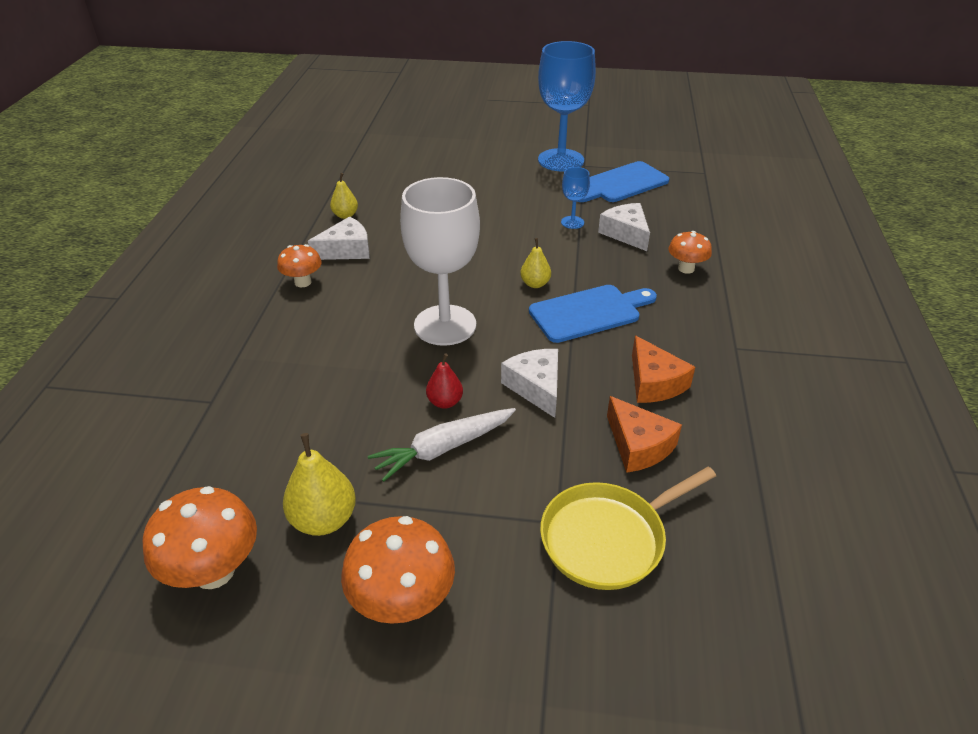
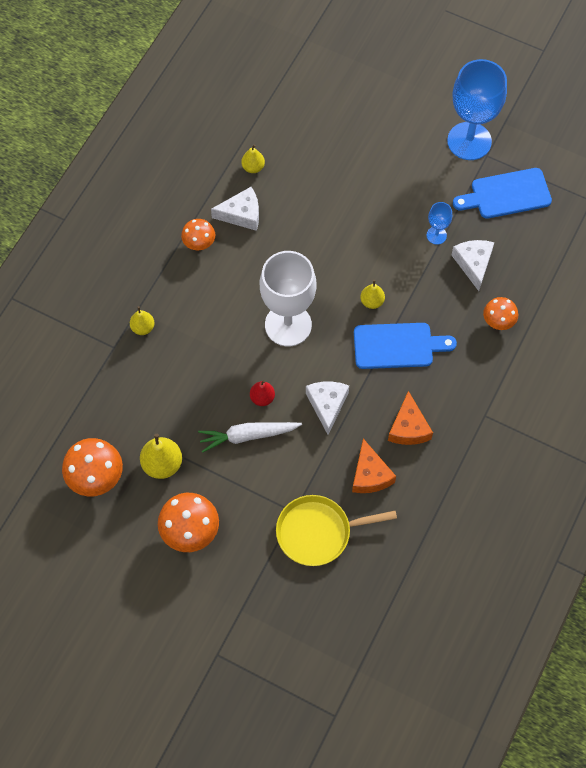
camera: 20 degrees right, 25 degrees up
none -> yellow pear [130,306,155,335]

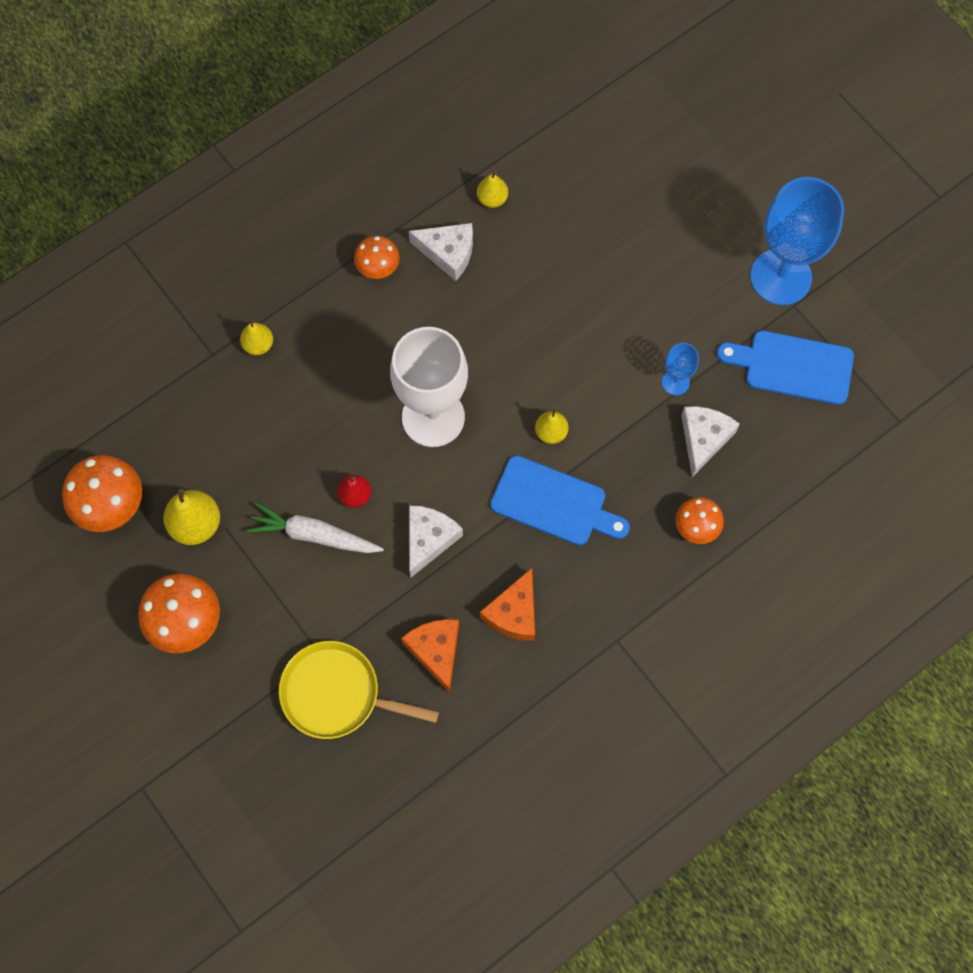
camera: 25 degrees right, 5 degrees up
orange cheese [352,439,396,493] -> orange cheese turned 150 degrees clockwise [401,619,459,693]

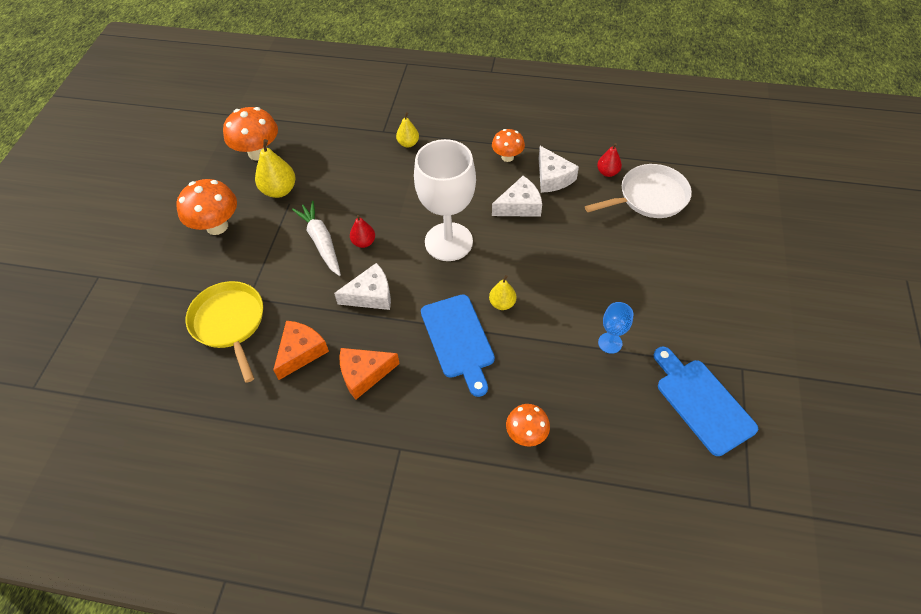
camera: 50 degrees right, 15 degrees down
yellow pear [477,171,508,208] -> red pear [597,143,622,177]
white cheese [681,406,740,477] -> white cheese moved to [492,176,542,217]
blue goblet [750,177,844,305] -> none
none -> white pan [585,164,692,218]

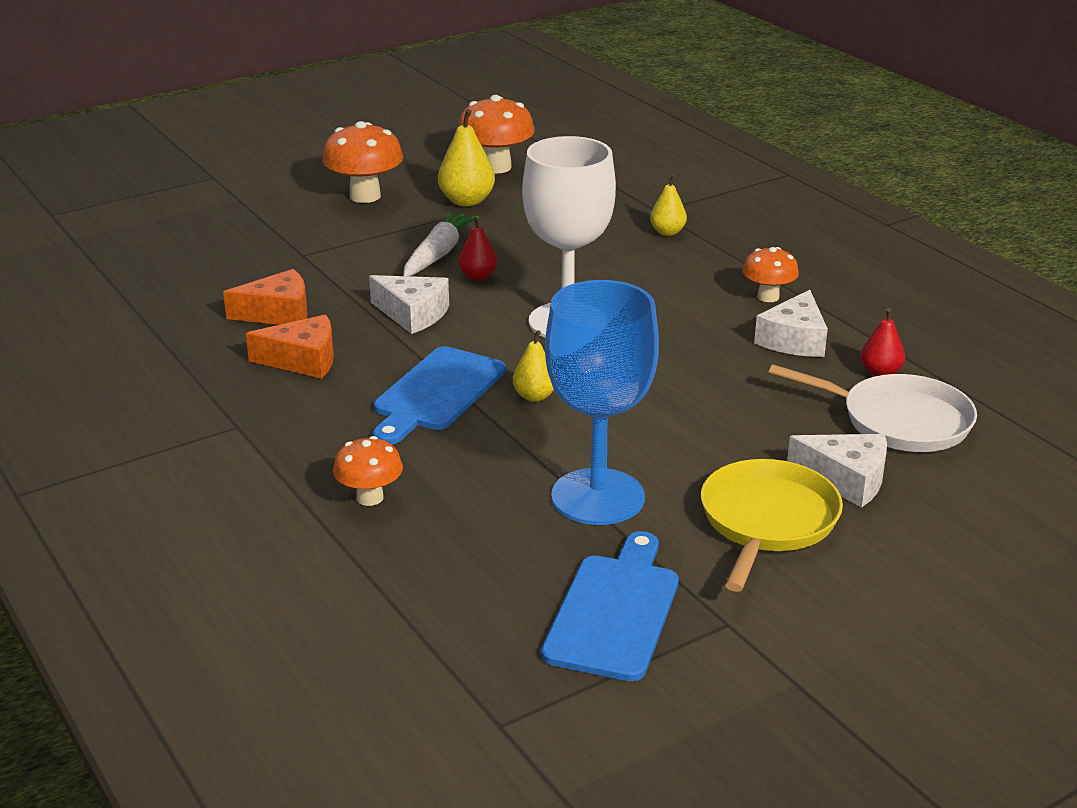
camera: 45 degrees right, 25 degrees down
yellow pan [186,281,263,383] -> yellow pan moved to [701,459,843,592]
orange cheese [339,348,400,400] -> orange cheese turned 150 degrees clockwise [246,315,334,379]
white cheese [492,176,542,217] -> white cheese moved to [787,434,887,508]
blue goblet [598,302,633,354] -> blue goblet [545,280,659,525], size x2.25

